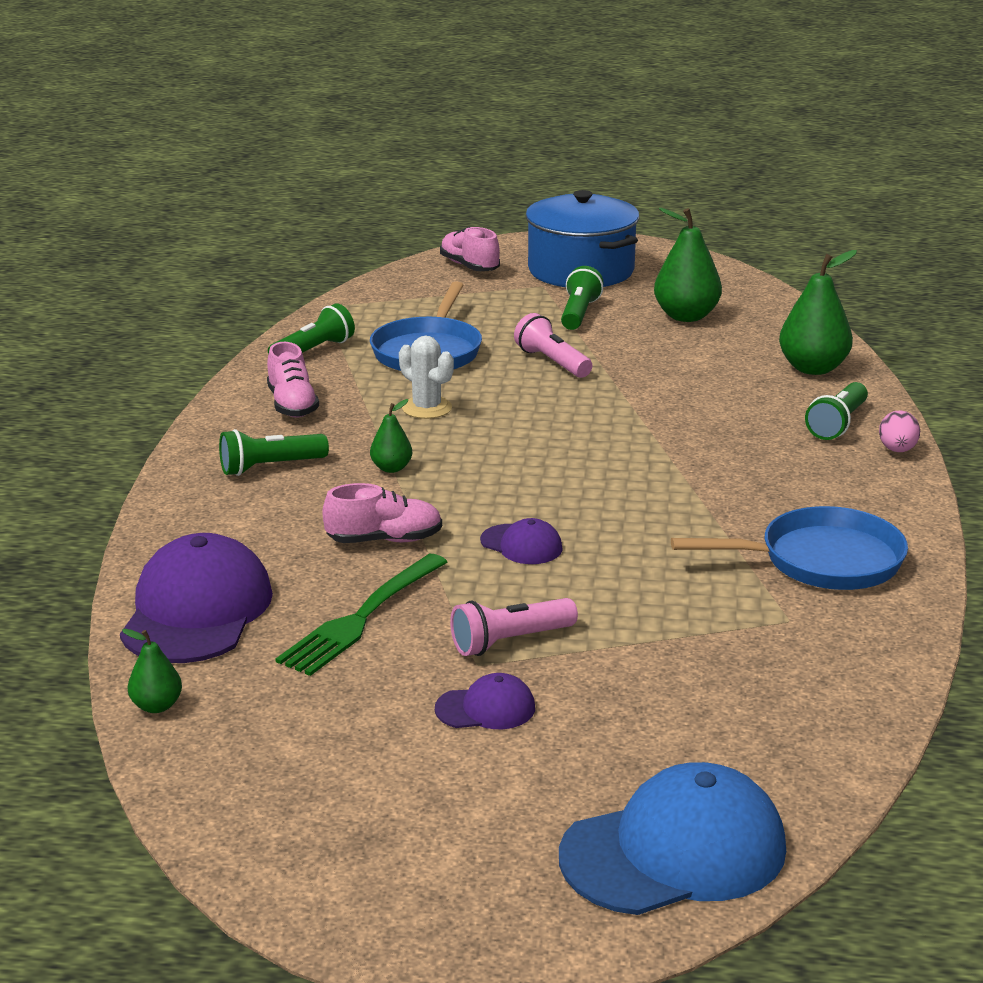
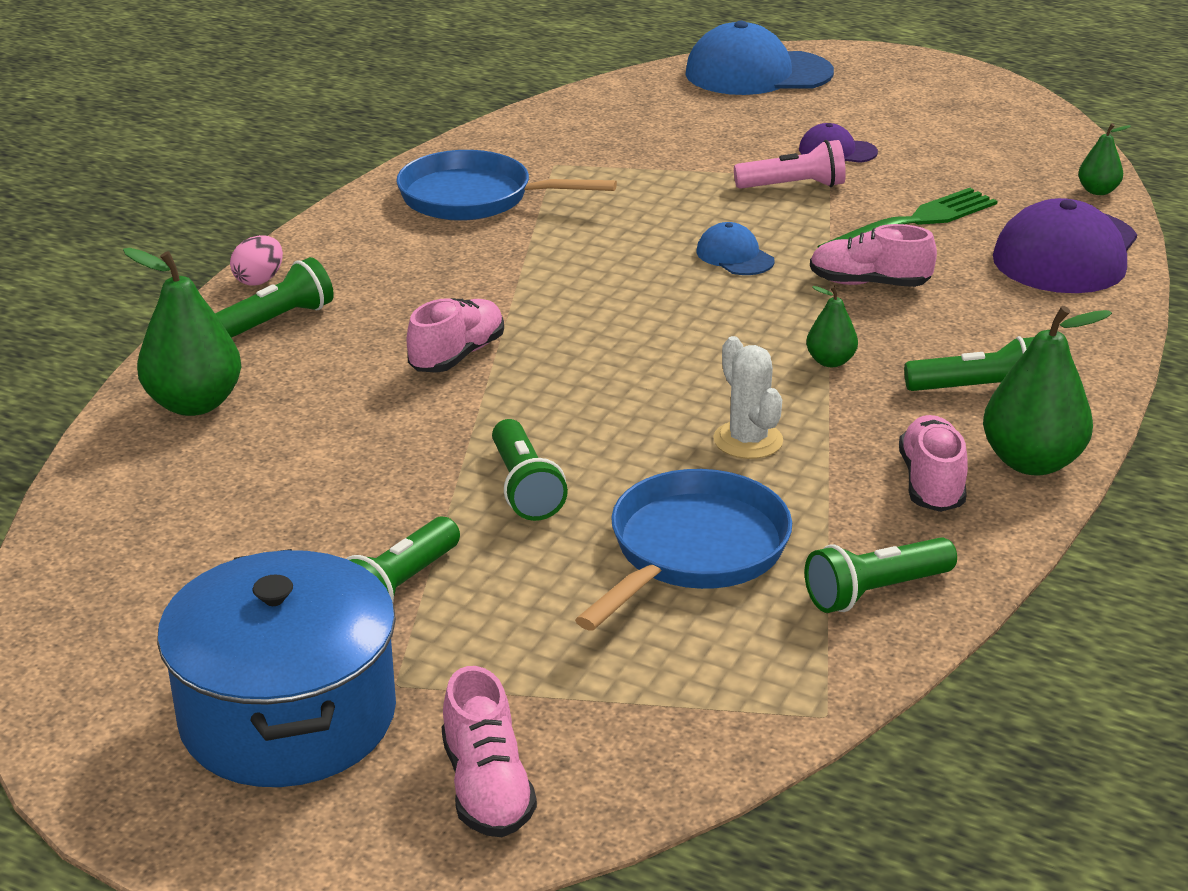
camera: 160 degrees left, 5 degrees up
purple cap [480,518,563,564] -> blue cap [697,222,775,275]
pink flashlight [514,313,592,378] -> green flashlight [492,419,568,521]
green pear [654,208,722,322] -> green pear moved to [983,306,1112,476]
none -> pink shoe [407,298,504,373]

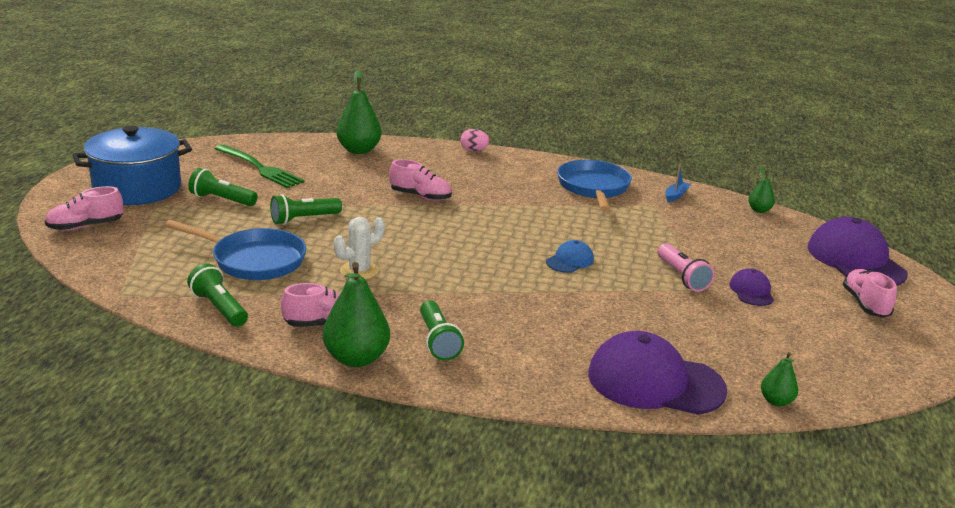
camera: 75 degrees right, 5 degrees down
green flashlight [215,257,334,338] -> none
blue cap [685,21,834,95] -> purple cap [807,217,908,286]
green pear [806,285,858,367] -> green pear moved to [748,166,775,213]
pink shoe [810,224,937,287] -> pink shoe moved to [843,269,897,318]
green fork [817,188,997,248] -> green fork moved to [215,145,305,188]
none -> blue boat [665,165,691,202]

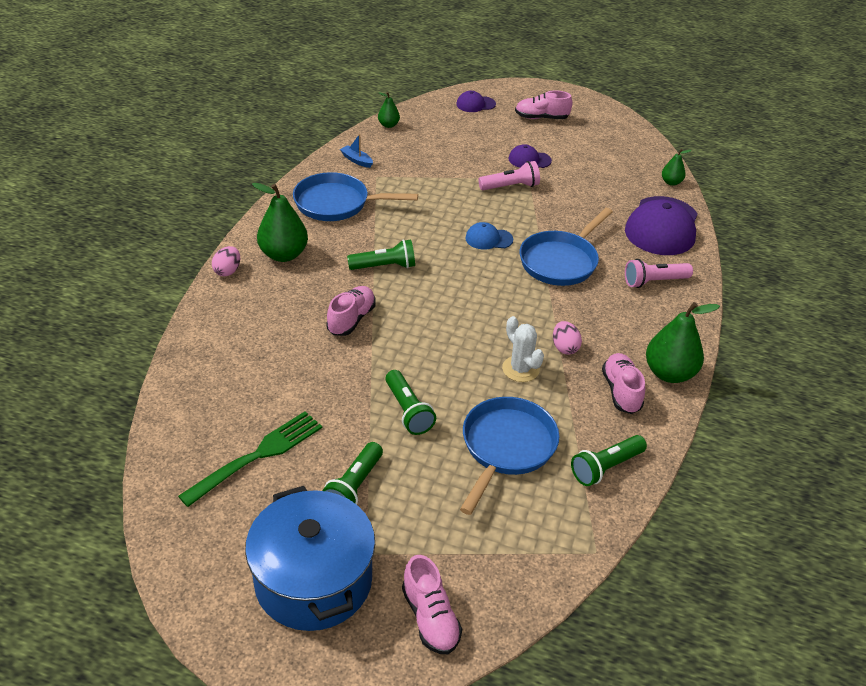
camera: 85 degrees left, 15 degrees up
green pear [336,70,382,154] -> green pear moved to [252,183,308,262]
green flashlight [420,300,464,361] -> green flashlight moved to [347,239,415,270]
blue cap [546,240,594,273] -> blue cap turned 45 degrees counterclockwise [465,222,513,250]
purple cap [807,217,908,286] -> purple cap [456,91,496,112], size x0.48
none -> blue pan [520,208,613,286]
none -> pink egg [553,321,582,355]
none -> pink flashlight [625,259,693,288]

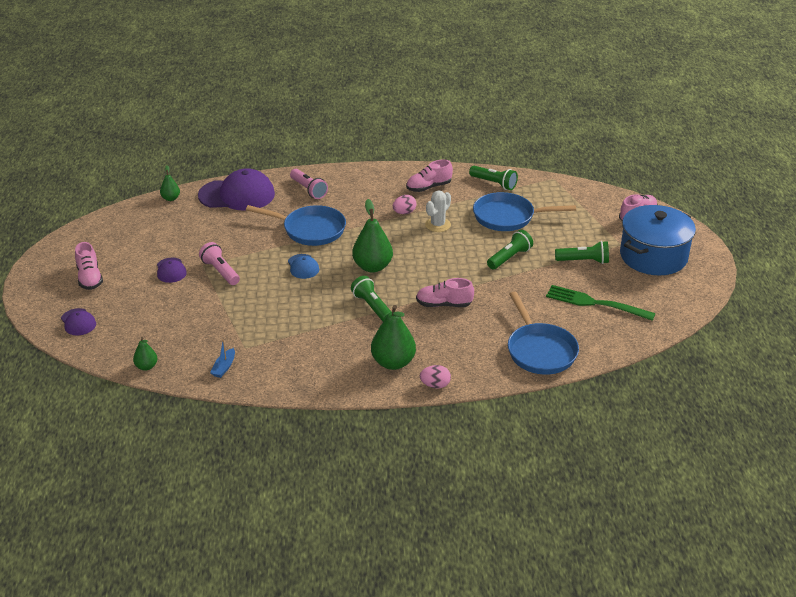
camera: 110 degrees left, 5 degrees down
blue pan [293,172,418,221] -> blue pan moved to [508,291,579,375]
green pear [646,302,720,383] -> green pear moved to [352,199,393,273]

